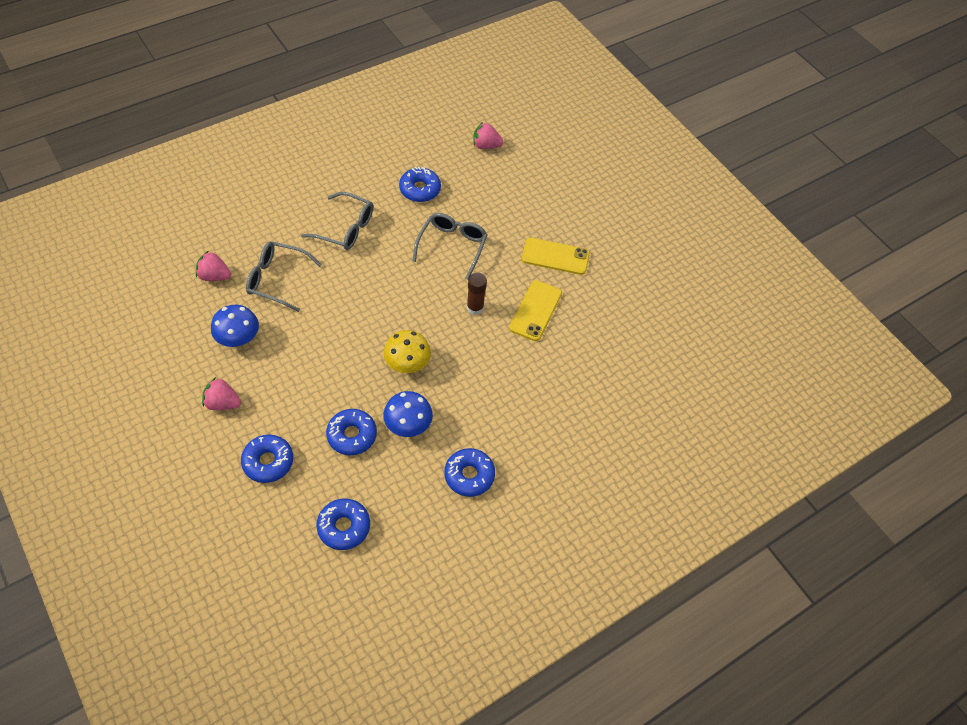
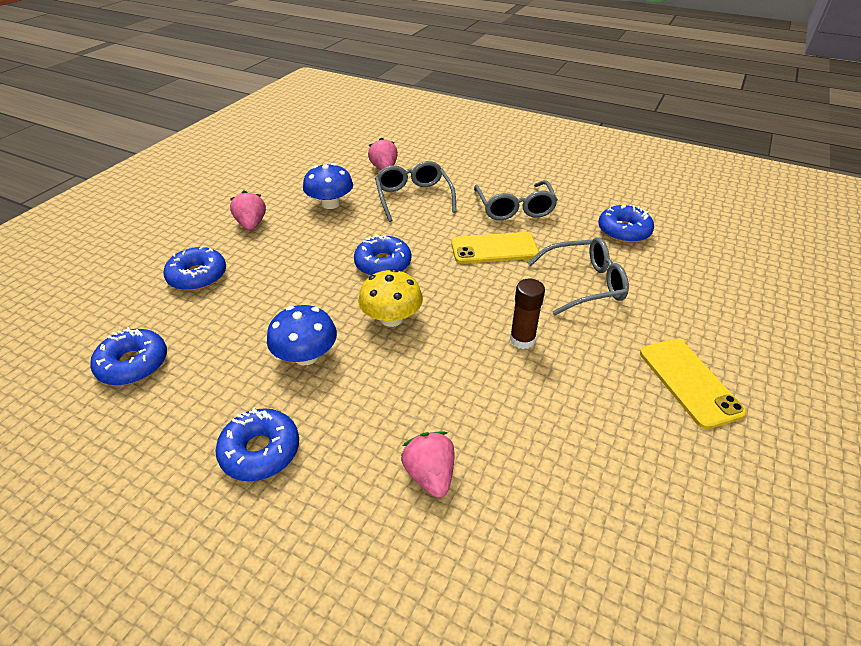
camera: 65 degrees right, 15 degrees down
blue donut [326,409,377,455] -> blue donut moved to [354,234,411,276]
pink strawberry [473,122,503,149] -> pink strawberry moved to [401,431,455,498]
yellow phone [509,280,562,341] -> yellow phone moved to [451,232,539,264]

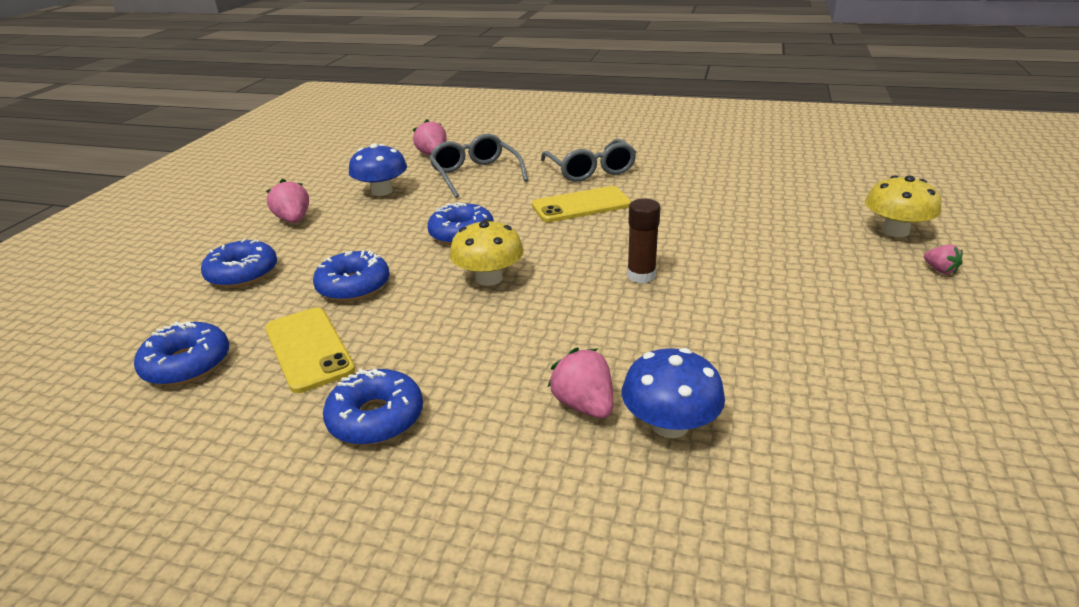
camera: 10 degrees left, 10 degrees down
blue mushroom [267,305,337,365] -> blue mushroom moved to [622,348,725,438]
grey glasses [528,237,629,315] -> none
blue donut [598,205,654,243] -> blue donut moved to [313,250,390,301]
yellow phone [640,339,747,429] -> yellow phone moved to [265,307,355,393]
none -> yellow mushroom [865,175,941,237]
none -> pink strawberry [924,244,963,274]

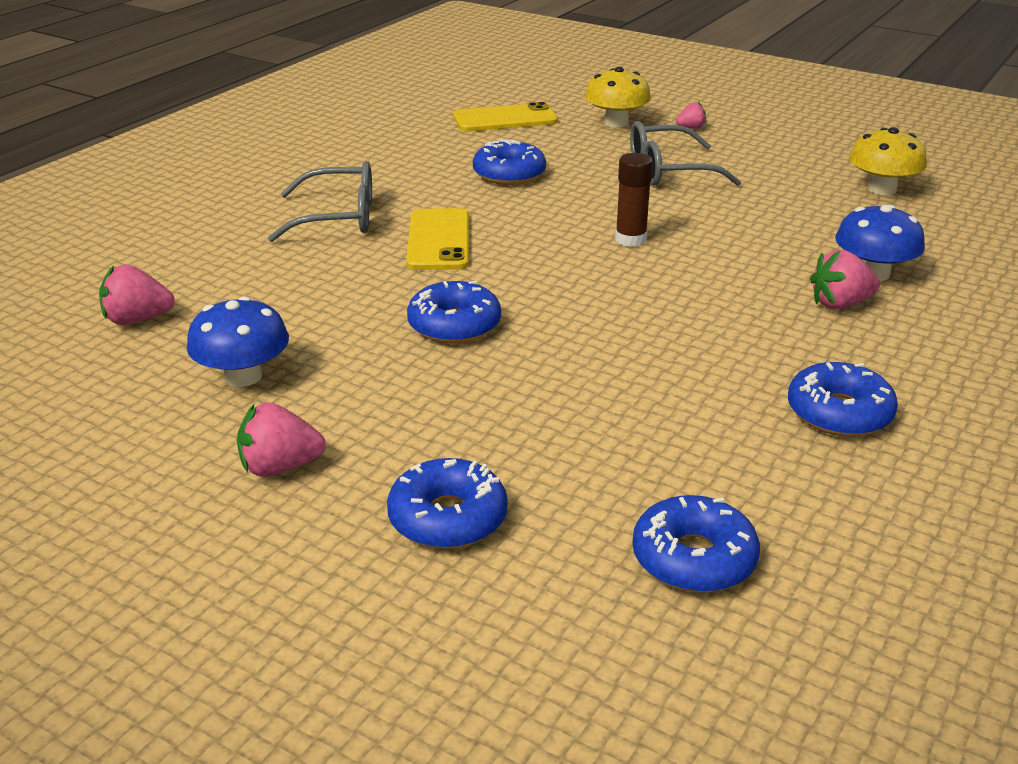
camera: 75 degrees left, 0 degrees up
yellow phone [265,307,355,393] -> yellow phone moved to [453,102,558,132]
blue donut [313,250,390,301] -> blue donut moved to [473,139,546,185]
grey glasses [429,134,528,198] -> grey glasses moved to [630,121,741,186]
yellow mushroom [450,219,524,286] -> yellow mushroom moved to [849,127,927,195]

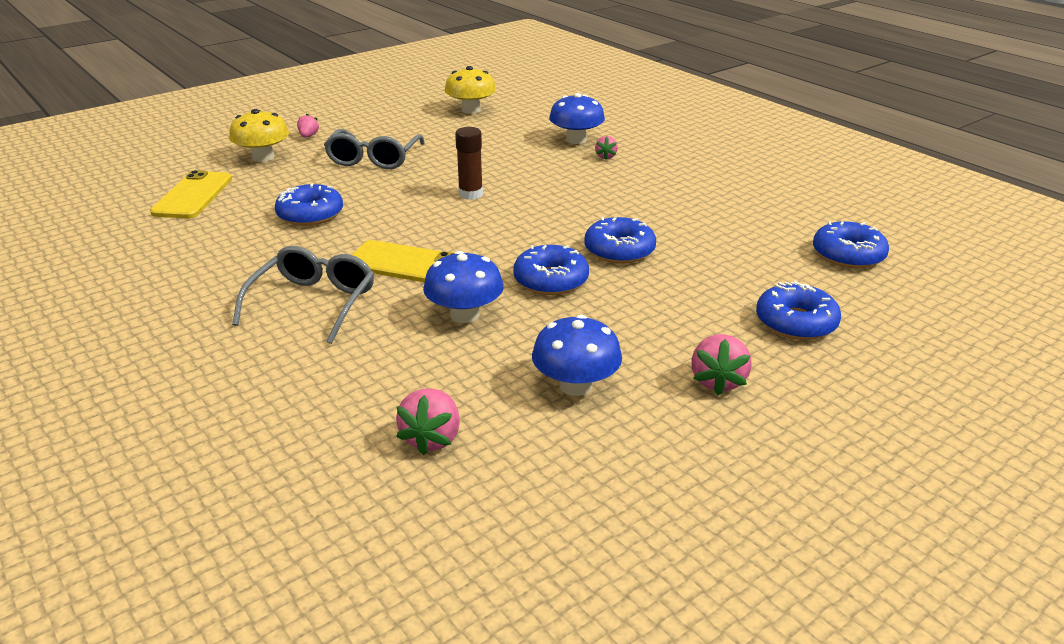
camera: 70 degrees left, 0 degrees up
blue donut [788,362,898,437] -> blue donut moved to [584,217,656,264]
pink strawberry [810,250,880,309] -> pink strawberry [595,136,618,160], size x0.60
none -> blue mushroom [423,251,504,323]

